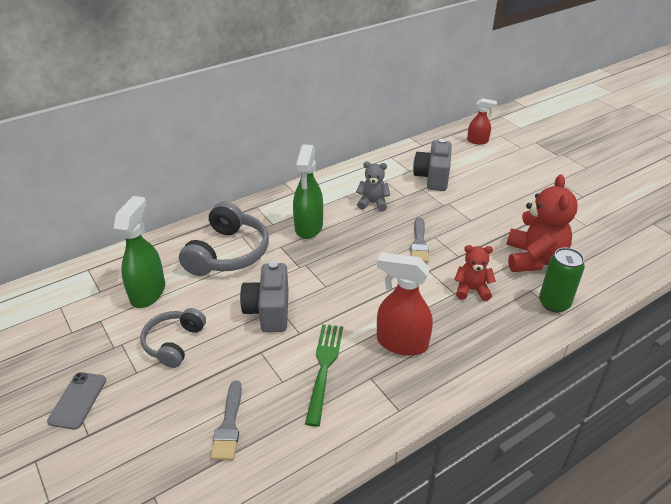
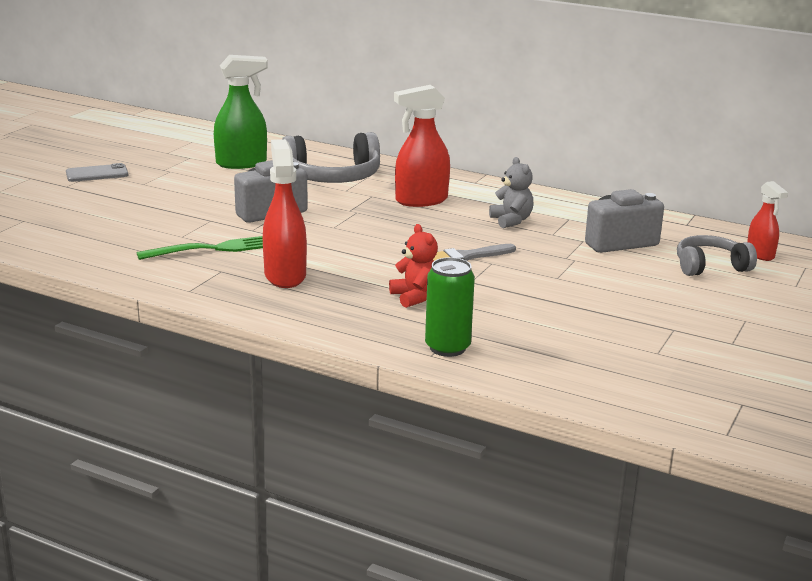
camera: 60 degrees right, 15 degrees down
grey headphones [140,308,206,368] -> grey headphones moved to [677,235,757,276]
grey brush [210,381,242,460] -> none
green spray bottle [293,144,323,239] -> red spray bottle [394,85,450,207]
red teddy bear [506,175,578,272] -> none

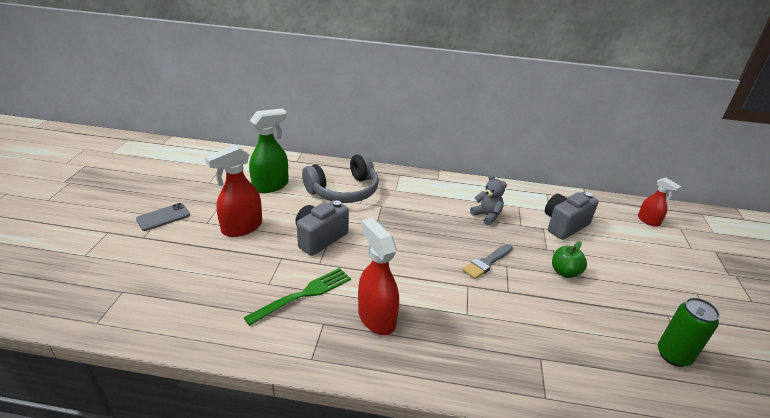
camera: 20 degrees left, 10 degrees up
red teddy bear [389,224,438,308] -> none
red spray bottle [394,85,450,207] -> red spray bottle moved to [205,145,262,237]
green can [425,257,475,357] -> green can moved to [658,298,720,367]
grey headphones [677,235,757,276] -> none
none -> green apple [552,241,587,278]

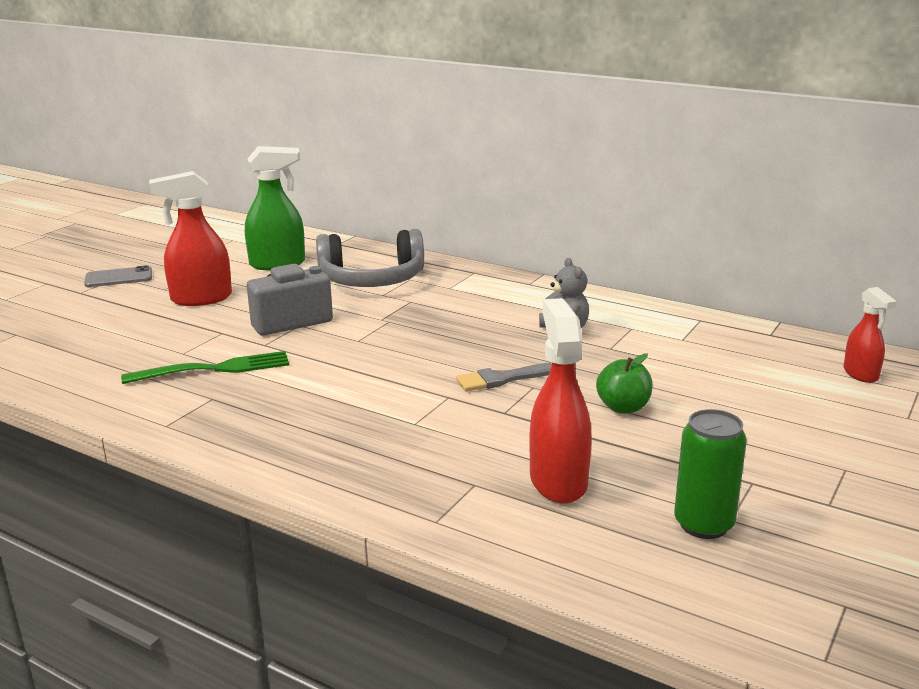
camera: 25 degrees right, 10 degrees down
red spray bottle [358,217,399,335] -> red spray bottle moved to [529,298,592,504]
grey camera [545,192,599,240] -> none

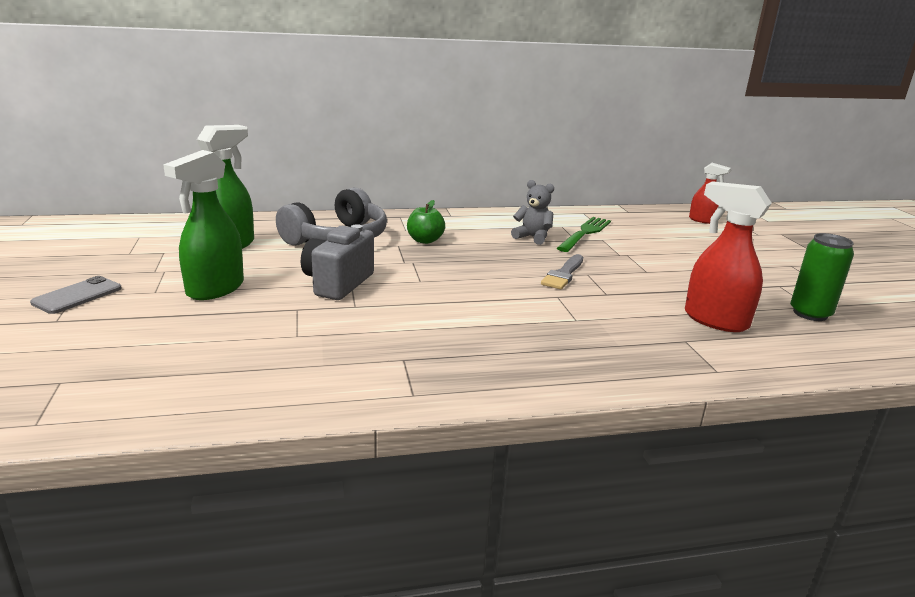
camera: 45 degrees left, 0 degrees up
green fork [121,351,289,384] -> green fork moved to [557,217,611,252]
red spray bottle [149,171,232,306] -> green spray bottle [163,150,244,300]
green apple [596,354,653,414] -> green apple moved to [407,200,445,244]

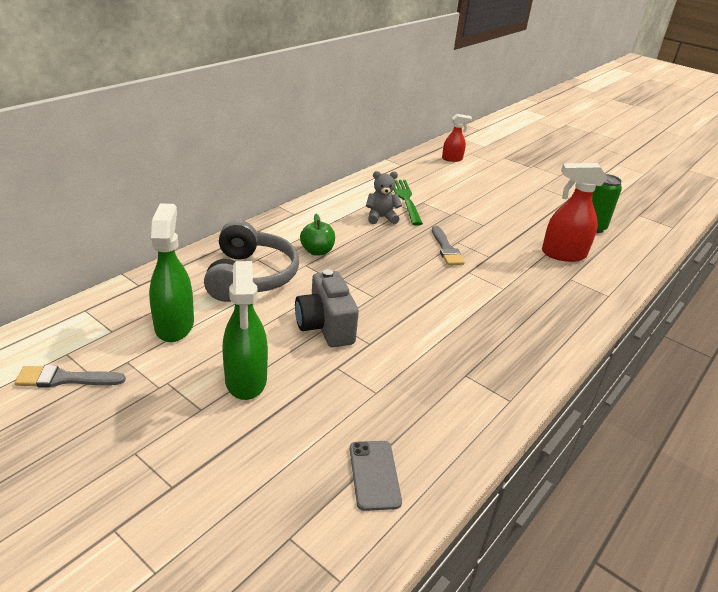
camera: 40 degrees left, 10 degrees up
grey phone [30,276,122,314] -> grey phone moved to [350,441,402,511]
none -> grey brush [15,365,126,388]

